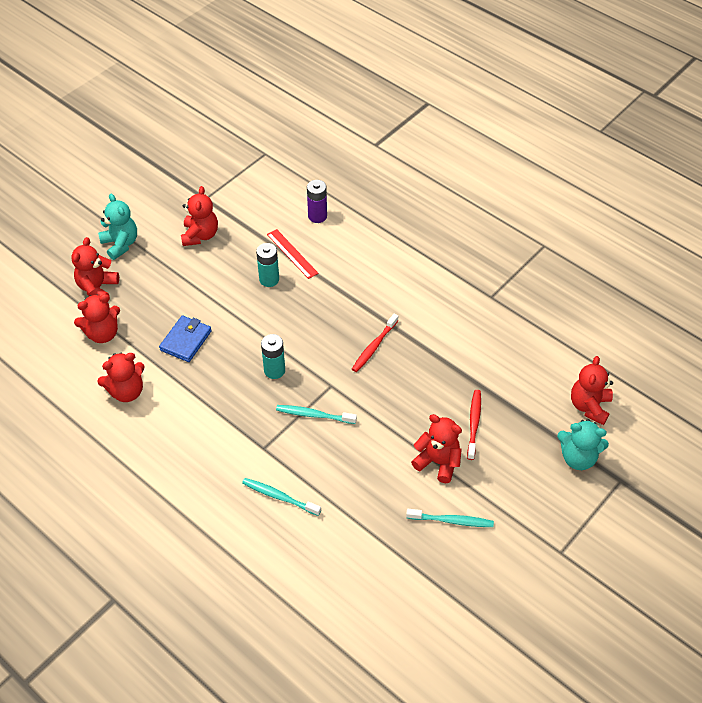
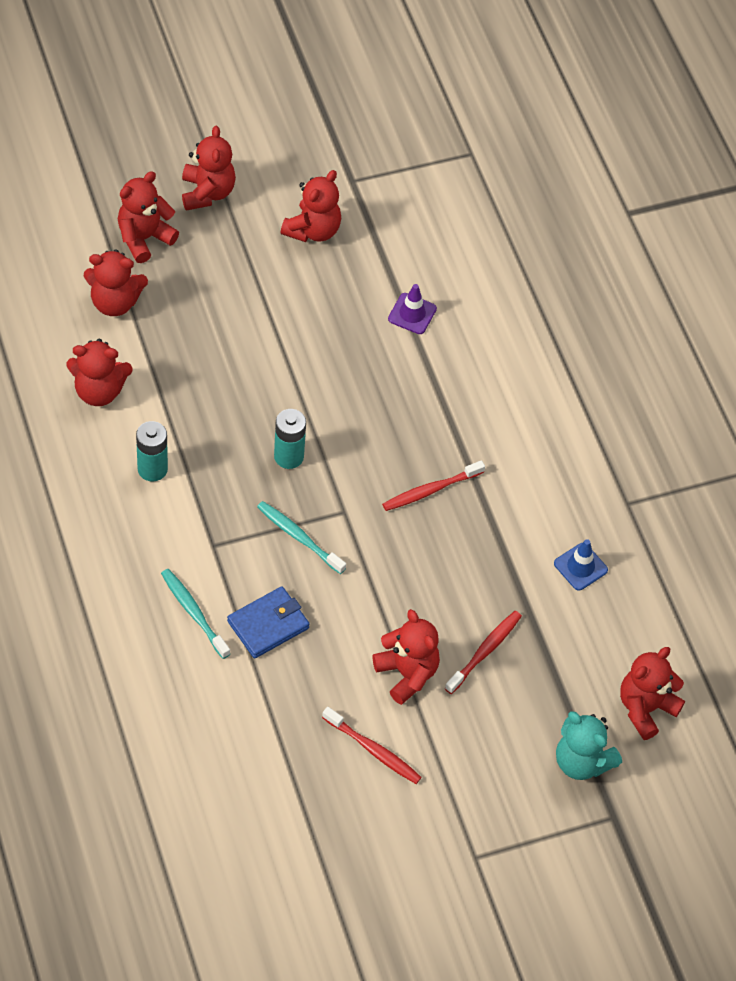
camera: 25 degrees right, 5 degrees up
turquoise teddy bear [98,194,137,260] -> red teddy bear [182,126,236,211]
blue wallet [159,316,212,362] -> blue wallet moved to [227,586,310,659]
turquoise battery [256,243,279,287] -> turquoise battery moved to [136,421,168,482]
red ruler [267,229,318,279] -> purple traffic cone [388,284,437,334]
purple battery [307,180,327,223] -> none
turquoise toothbrush [406,509,494,527] -> red toothbrush [322,707,422,784]
none -> blue traffic cone [554,539,608,591]

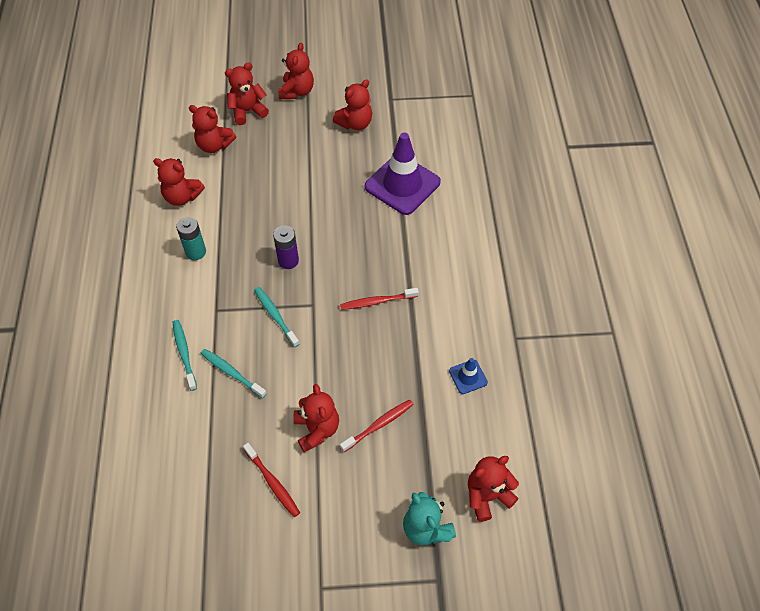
camera: 20 degrees right, 0 degrees up
blue wallet [227,586,310,659] -> turquoise toothbrush [200,349,267,398]
turquoise battery [274,409,306,469] -> purple battery [273,226,299,269]
purple traffic cone [388,284,437,334] -> purple traffic cone [365,133,441,215], size x2.20

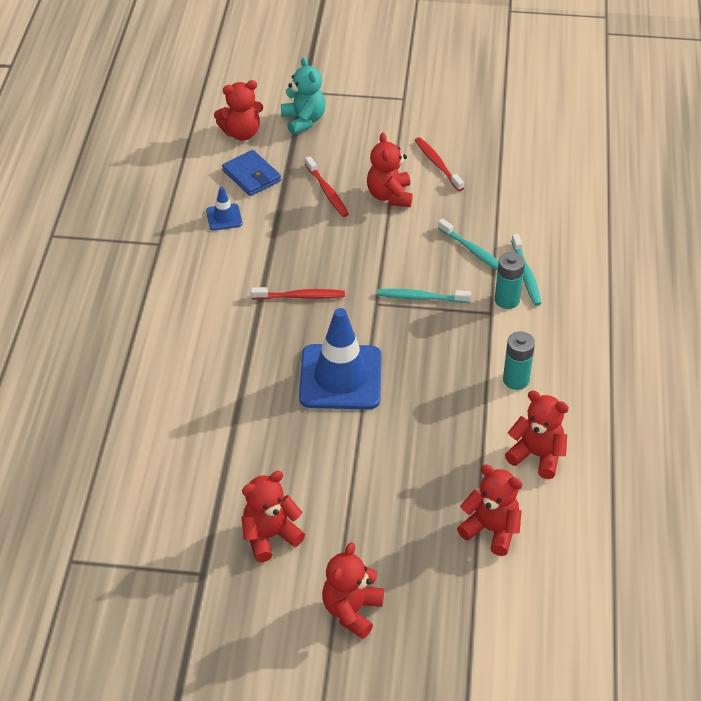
camera: 170 degrees left, 10 degrees down
red teddy bear [225,62,269,125] -> none
turquoise toothbrush [254,287,299,348] -> turquoise toothbrush turned 120 degrees clockwise [377,289,471,303]
purple battery [273,226,299,269] -> none
red toothbrush [340,399,414,452] -> red toothbrush turned 90 degrees counterclockwise [305,156,349,217]
purple traffic cone [365,133,441,215] -> none
none -> blue wallet [222,150,281,196]
none -> blue traffic cone [299,308,382,410]
none -> turquoise battery [495,252,525,309]

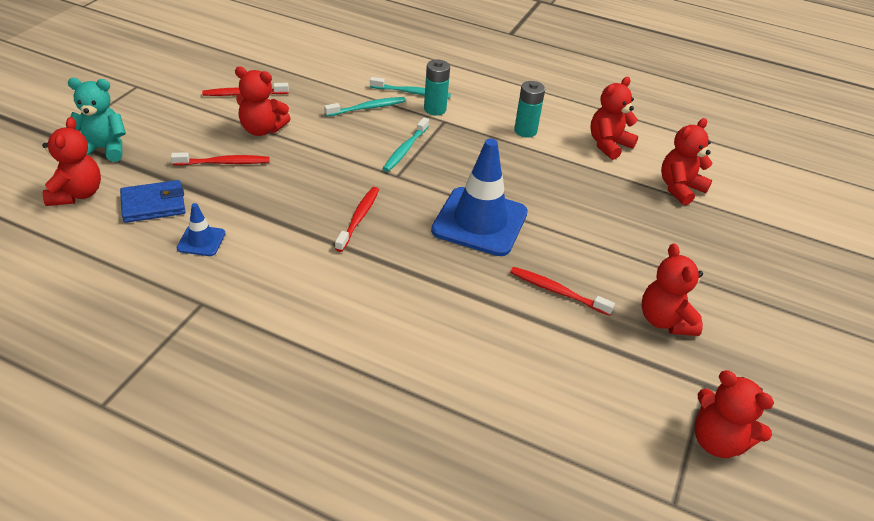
camera: 75 degrees left, 5 degrees down
red teddy bear [322,542,384,639] -> red teddy bear moved to [695,370,774,458]
none -> red toothbrush [510,267,615,316]

